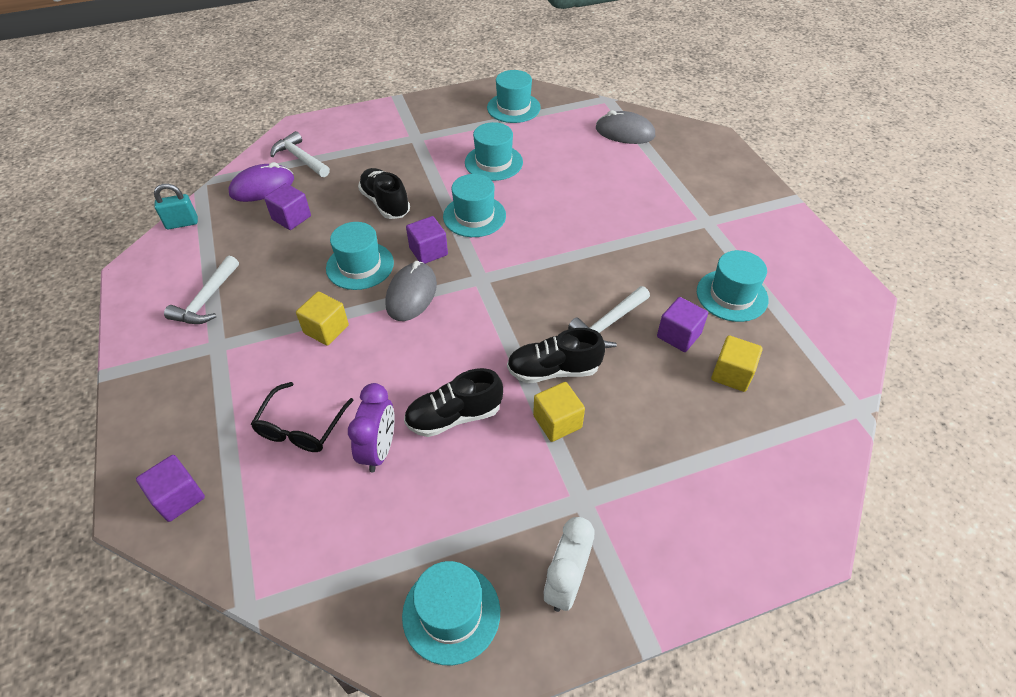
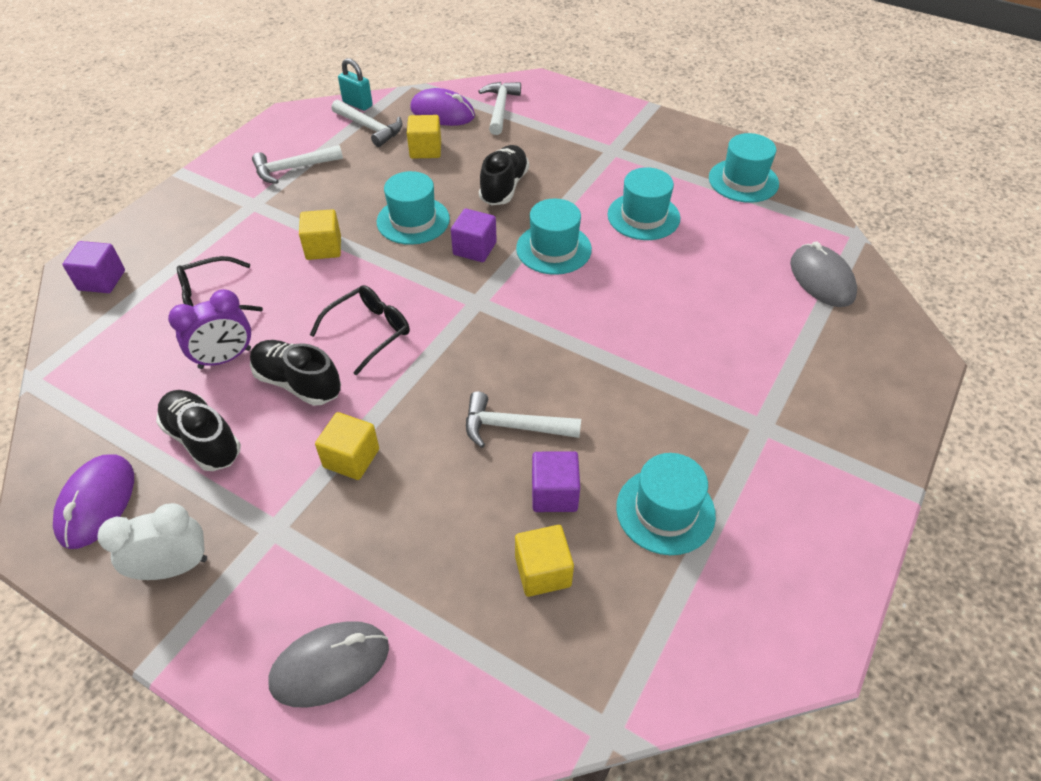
camera: 50 degrees right, 0 degrees up
purple cube [264,183,311,230] -> yellow cube [407,115,441,159]
grey mouse [385,261,437,321] -> grey mouse moved to [268,621,389,708]
turquoise hat [402,561,500,666] -> purple mouse [53,454,134,549]
black shoe [507,328,605,383] -> black shoe moved to [156,390,241,471]
none -> black glasses [310,285,410,375]
none -> white hammer [331,100,403,147]

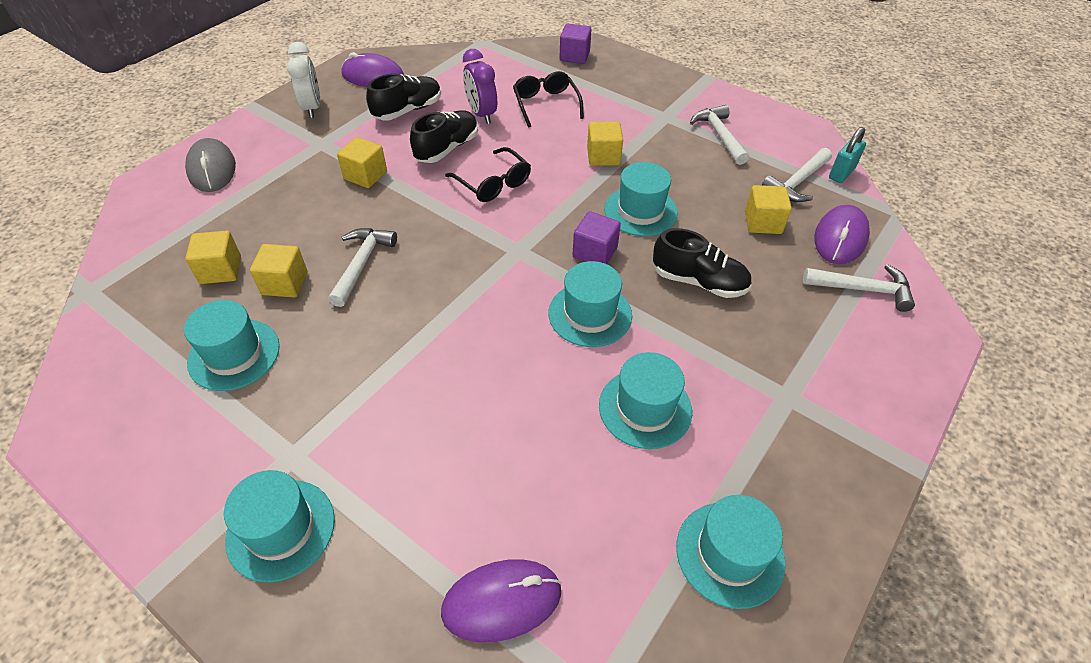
camera: 95 degrees right, 0 degrees up
purple cube [532,451,580,512] -> yellow cube [250,244,307,298]
grey mouse [790,242,857,307] -> purple mouse [441,559,561,642]
none -> turquoise hat [224,470,335,582]

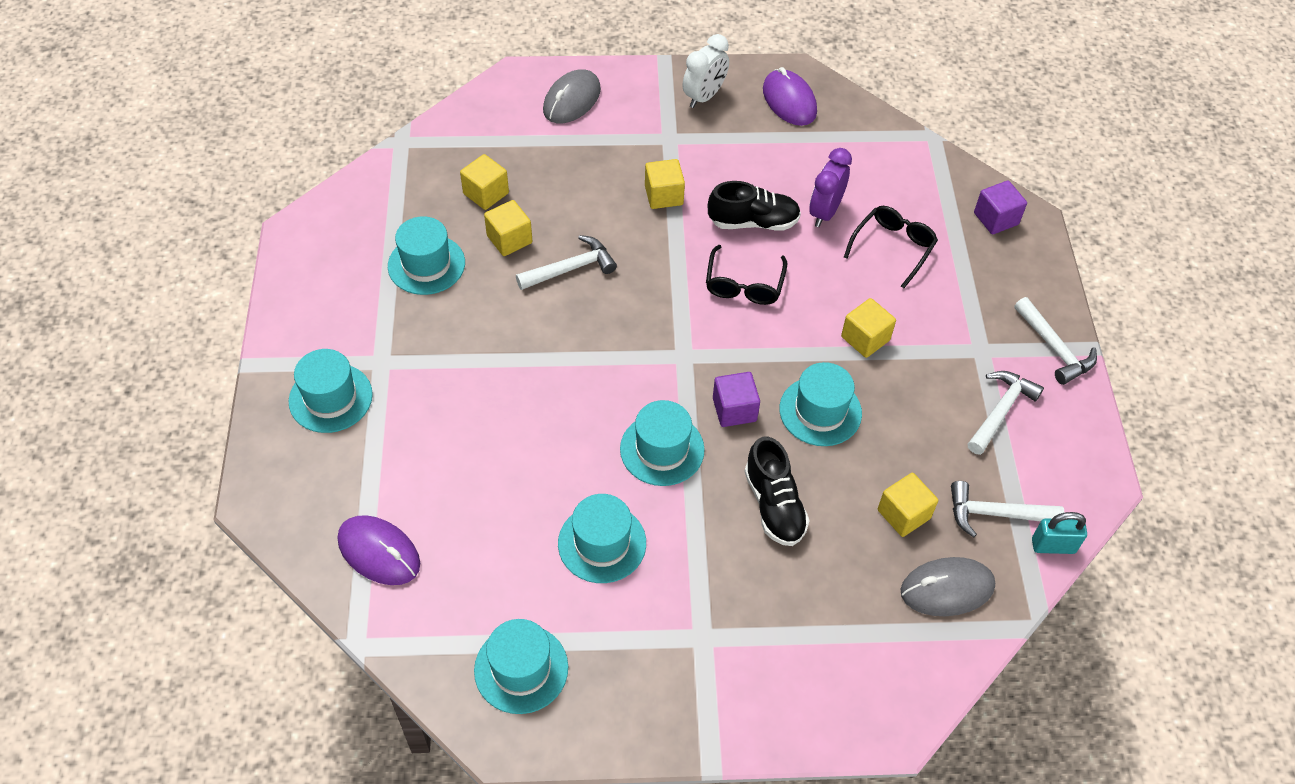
camera: 50 degrees right, 5 degrees up
black shoe [366,73,441,121] -> none
white hammer [803,264,915,312] -> white hammer moved to [1014,297,1097,385]
purple mouse [814,205,870,264] -> grey mouse [901,557,995,616]

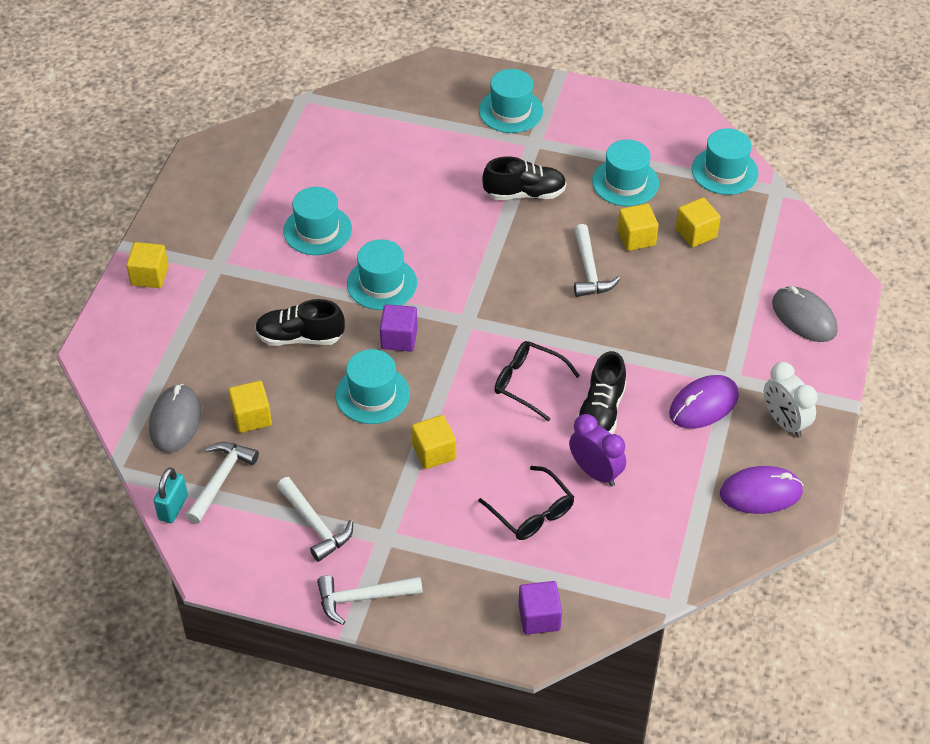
camera: 110 degrees right, 5 degrees down
purple mouse [338,515,420,585] -> purple mouse moved to [669,375,739,429]
turquoise hat [474,619,568,714] -> turquoise hat moved to [692,128,758,195]
yellow cube [645,159,685,209] -> yellow cube moved to [126,242,169,288]
none -> black shoe [482,157,567,200]

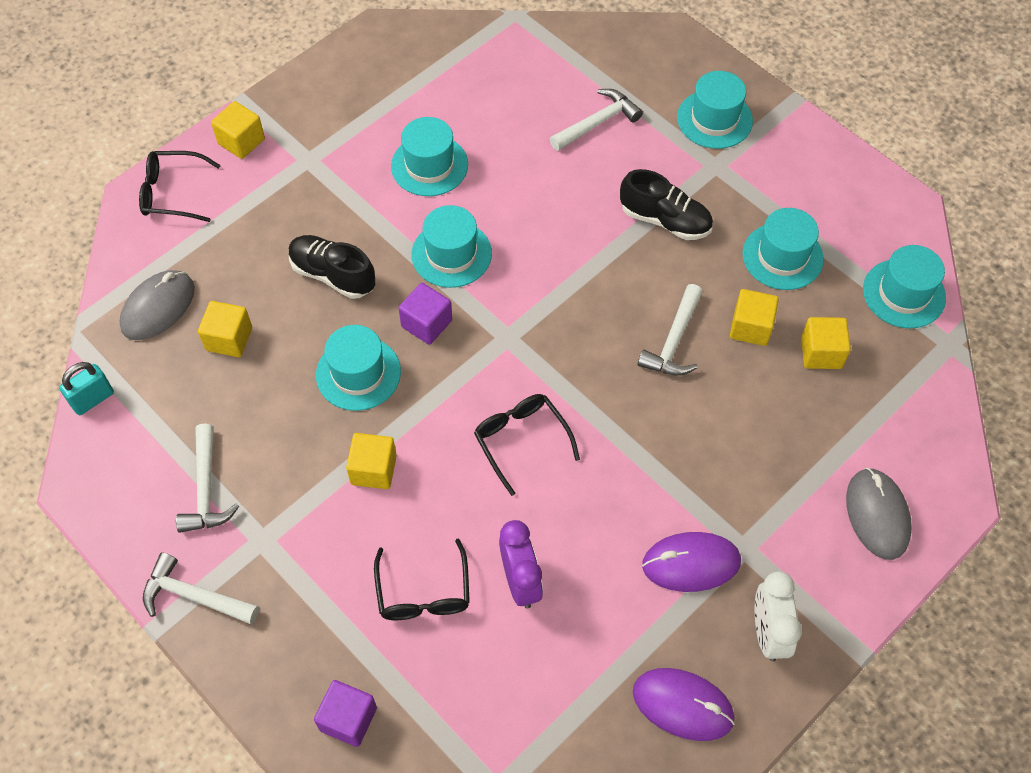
camera: 30 degrees right, 10 degrees up
white hammer [186,442,259,524] -> white hammer moved to [550,89,643,151]
black shoe [577,351,626,434] -> none
none -> black glasses [139,151,221,222]

